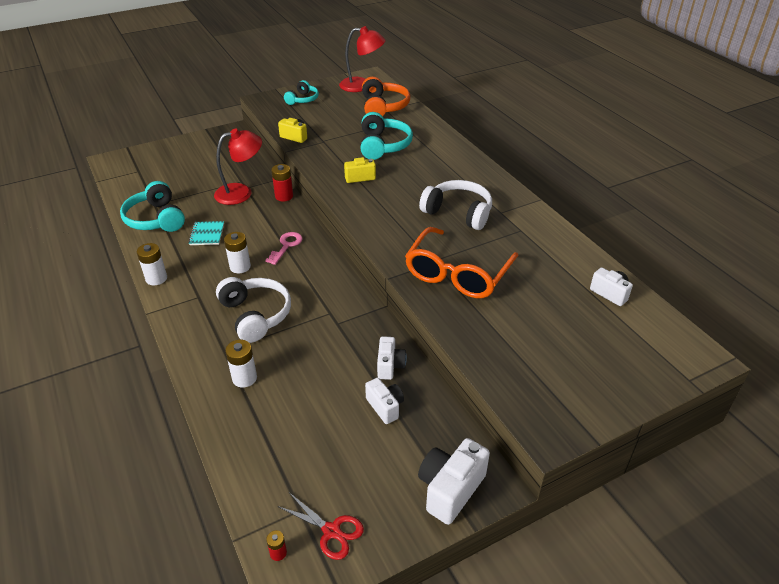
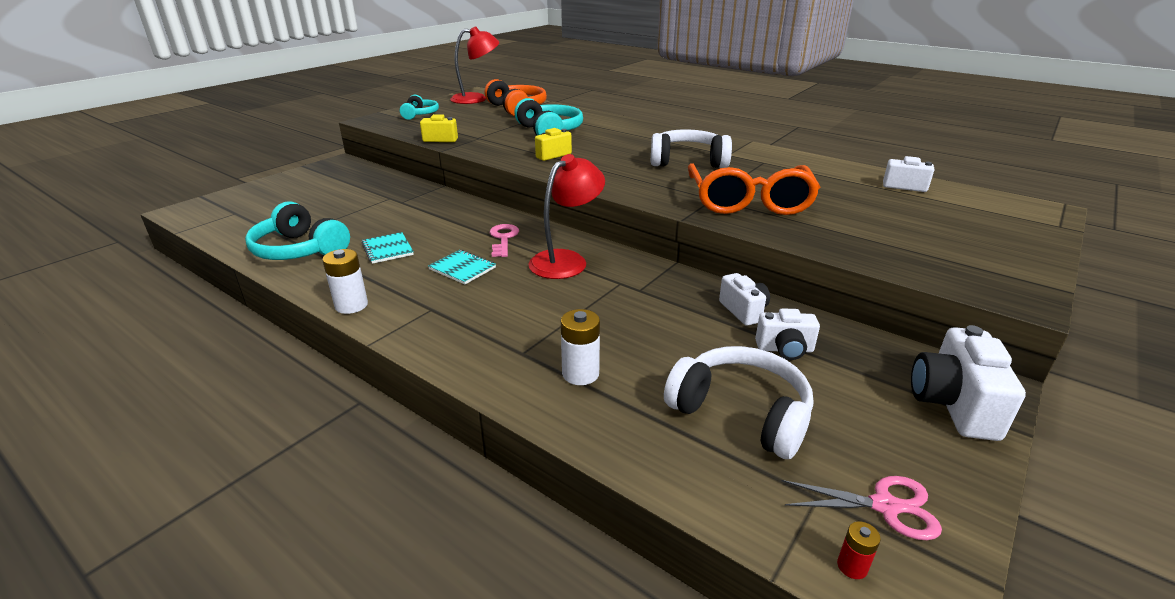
camera: 25 degrees left, 10 degrees down
red lamp [214,128,262,205] -> red lamp moved to [528,154,605,279]
white headphones [216,277,291,343] -> white headphones moved to [664,346,814,459]
white battery [224,232,251,273] -> turquoise notebook [428,250,496,284]
red battery [271,164,293,201] -> none
red scissors [277,493,364,560] -> pink scissors [782,476,942,540]
white camera [365,378,404,424] -> white camera turned 150 degrees clockwise [755,308,820,360]

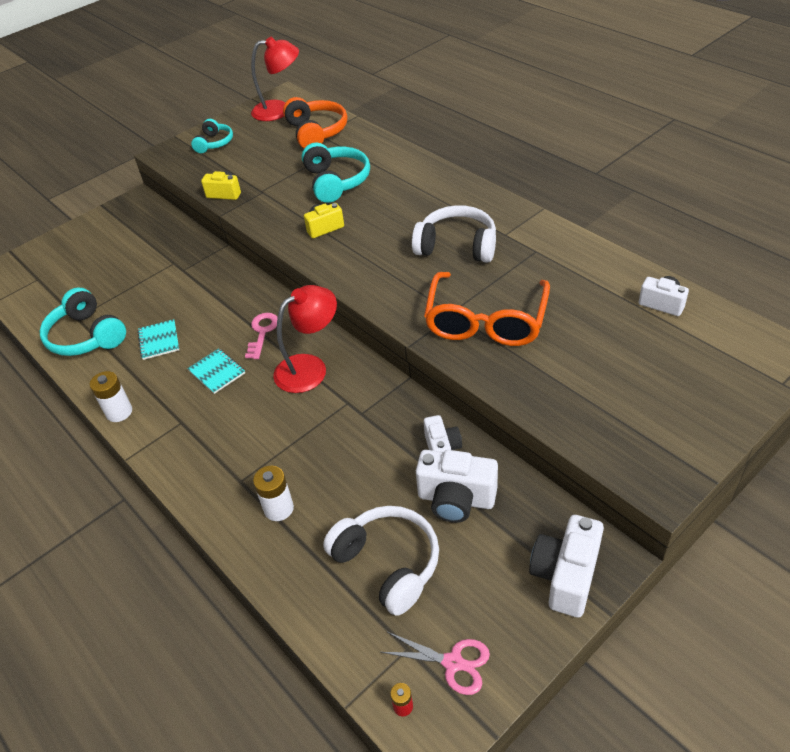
camera: 15 degrees right, 15 degrees up
white camera [755,308,820,360] -> white camera [416,450,498,523], size x1.61

